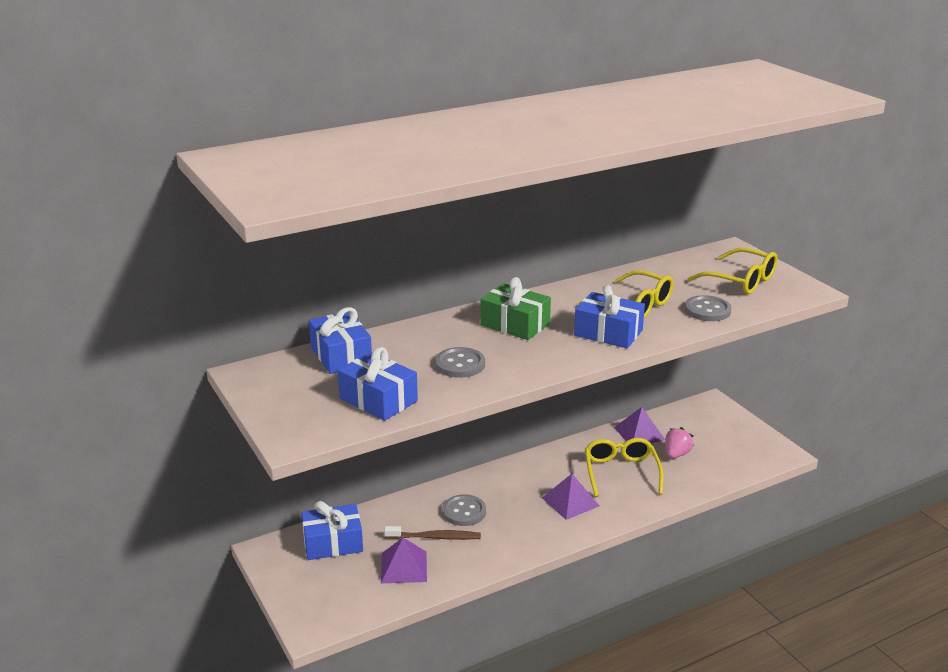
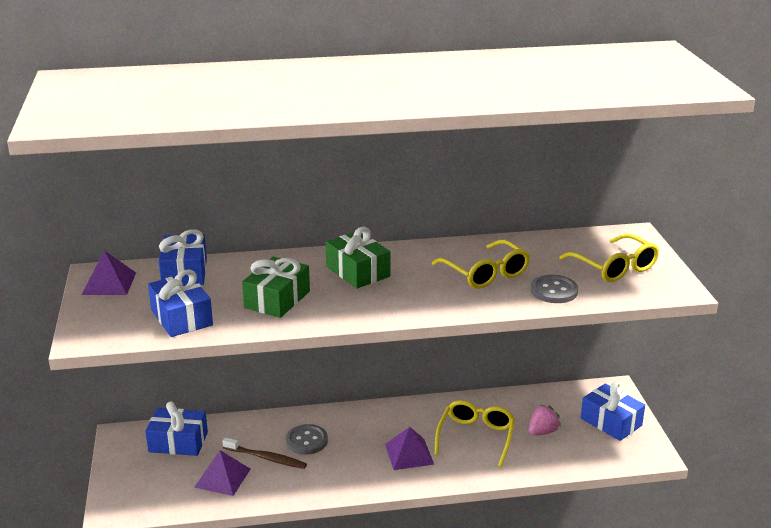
camera: 20 degrees right, 0 degrees up
grey button [435,347,485,378] -> green gift [242,257,310,318]
blue gift [574,285,645,348] -> blue gift moved to [581,382,645,441]
purple pyramid [614,407,665,443] -> purple pyramid moved to [82,251,136,295]

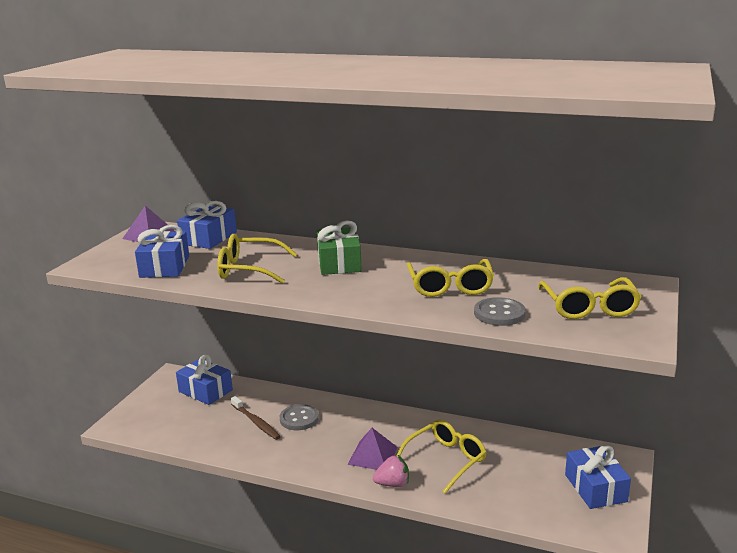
camera: 30 degrees right, 5 degrees down
purple pyramid [194,450,250,496] -> none
green gift [242,257,310,318] -> yellow glasses [217,234,297,284]
pink strawberry [529,405,561,435] -> pink strawberry moved to [373,455,409,487]

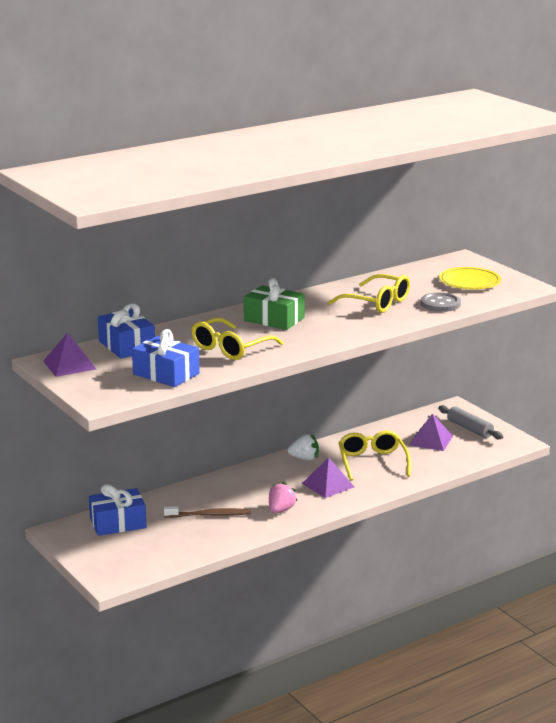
camera: 55 degrees left, 0 degrees up
grey button [280,404,319,430] -> none
pink strawberry [373,455,409,487] -> pink strawberry moved to [269,482,297,513]
yellow glasses [538,277,642,319] -> yellow plate [439,267,501,290]
blue gift [565,445,631,509] -> grey rolling pin [439,405,503,439]
none -> white strawberry [288,434,319,460]
none -> purple pyramid [409,414,453,451]

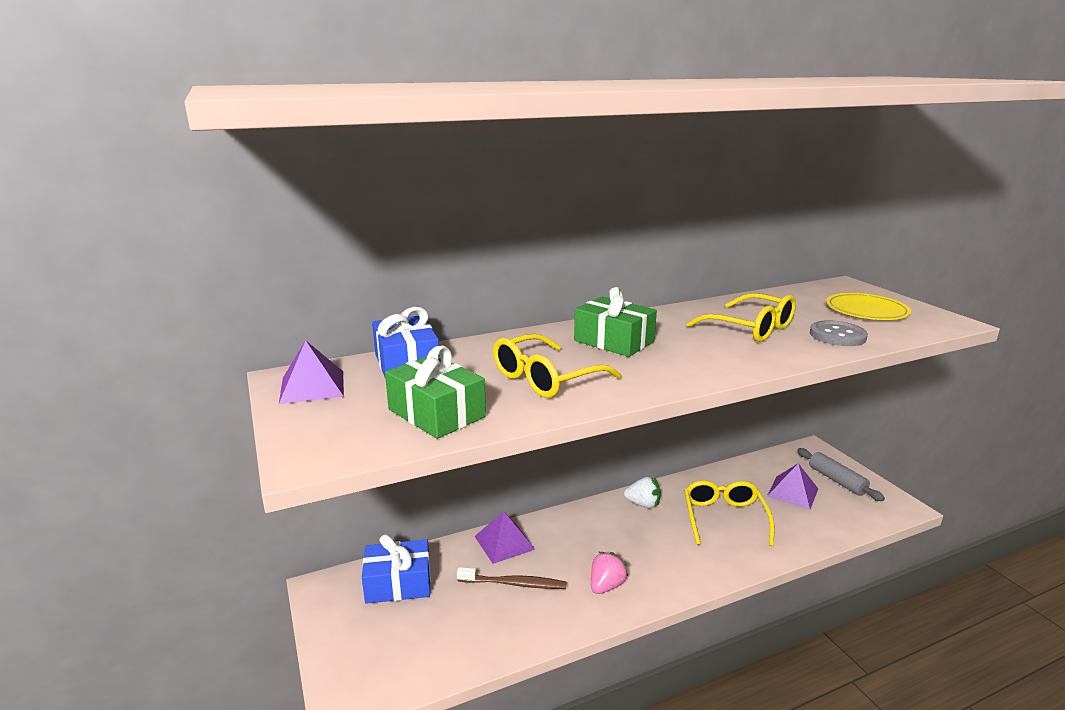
camera: 10 degrees right, 0 degrees up
blue gift [132,329,200,387] -> green gift [385,346,486,439]
purple pyramid [302,457,354,498] -> purple pyramid moved to [475,511,535,564]

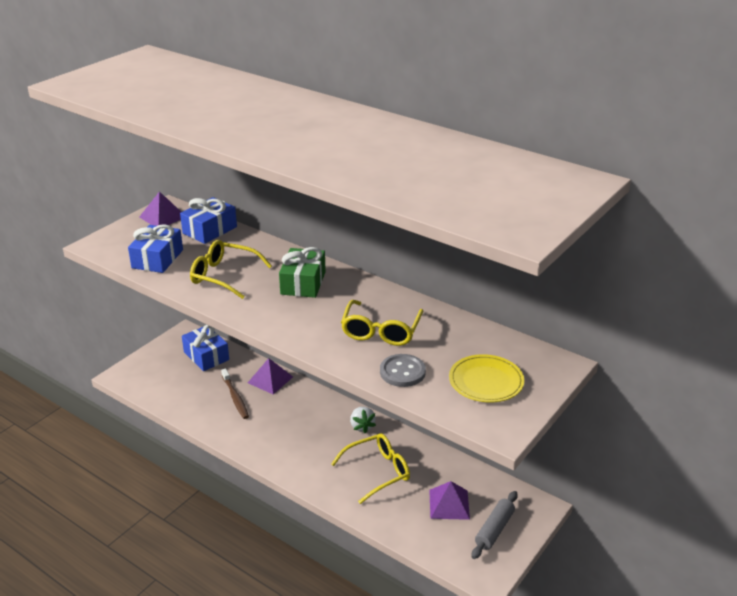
camera: 60 degrees right, 10 degrees up
green gift [385,346,486,439] -> blue gift [128,224,183,273]
pink strawberry [591,551,628,594] -> none

